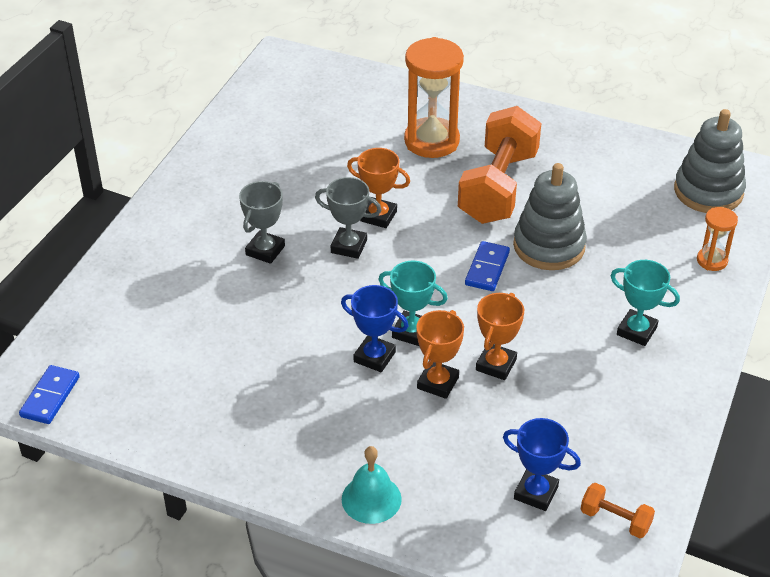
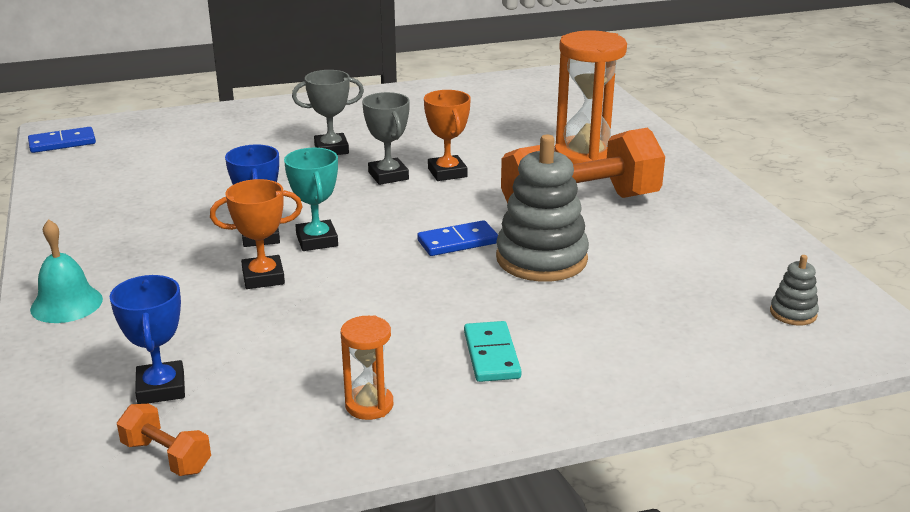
camera: 50 degrees right, 15 degrees down
orange trophy [476,293,524,380] -> none
orange dumbbell [581,483,655,538] -> orange dumbbell turned 45 degrees counterclockwise [117,404,211,476]
turquoise trophy [610,260,680,346] -> turquoise domino [464,321,521,382]
grey stacking toy [674,109,746,213] -> grey stacking toy [770,255,819,326], size x0.46
orange hourglass [697,207,738,271] -> orange hourglass moved to [341,315,393,420]

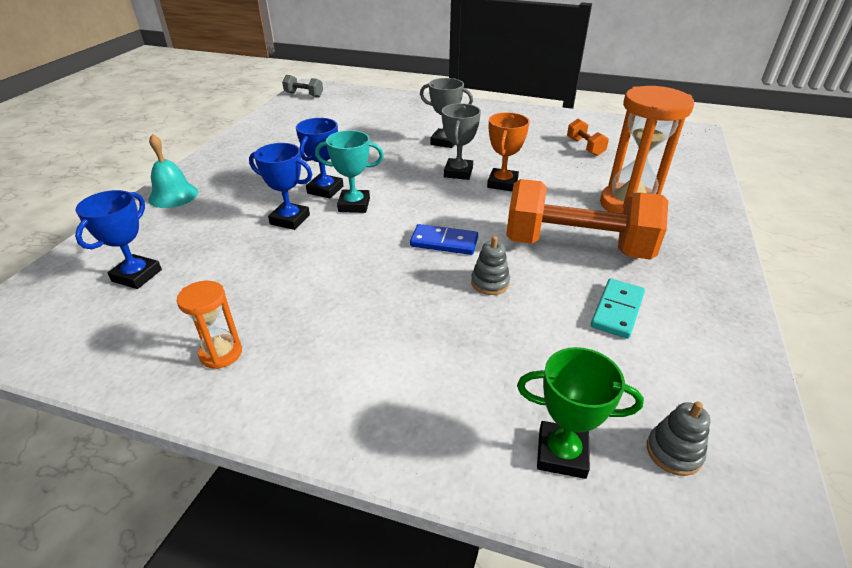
camera: 35 degrees right, 10 degrees up
blue domino [28,127,96,153] -> grey dumbbell [282,75,323,97]
orange dumbbell [117,404,211,476] -> orange dumbbell moved to [567,119,609,156]
orange trophy [210,179,303,289] -> blue trophy [249,143,313,230]
turquoise trophy [284,148,338,251] -> turquoise trophy turned 75 degrees clockwise [315,130,384,213]
turquoise domino [464,321,521,382] -> turquoise domino moved to [591,279,645,339]
grey stacking toy [496,135,589,282] -> grey stacking toy [471,236,510,295], size x0.46
none -> green trophy [517,347,644,479]

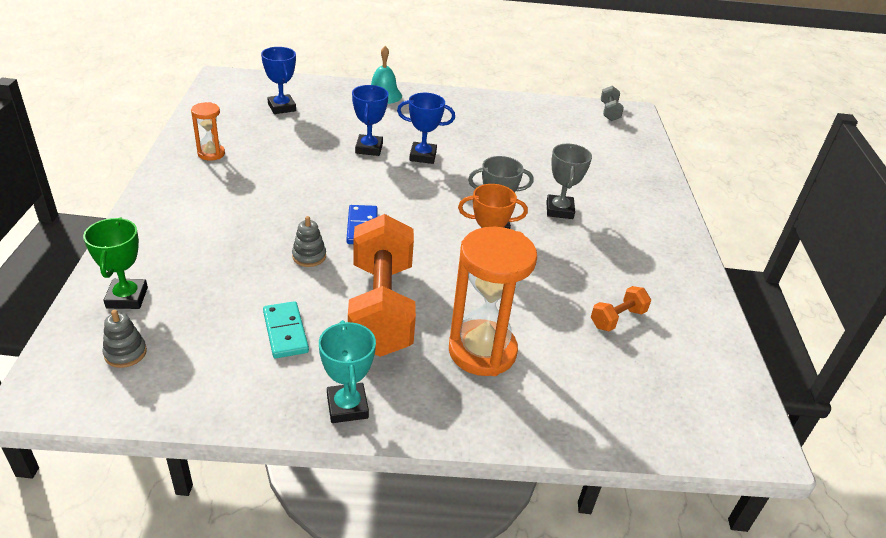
camera: 70 degrees right, 0 degrees up
blue trophy [75,190,162,289] -> blue trophy turned 60 degrees clockwise [261,47,296,114]
turquoise trophy [315,130,384,213] -> turquoise trophy moved to [319,320,376,423]
turquoise domino [591,279,645,339] -> turquoise domino turned 60 degrees clockwise [263,301,309,358]

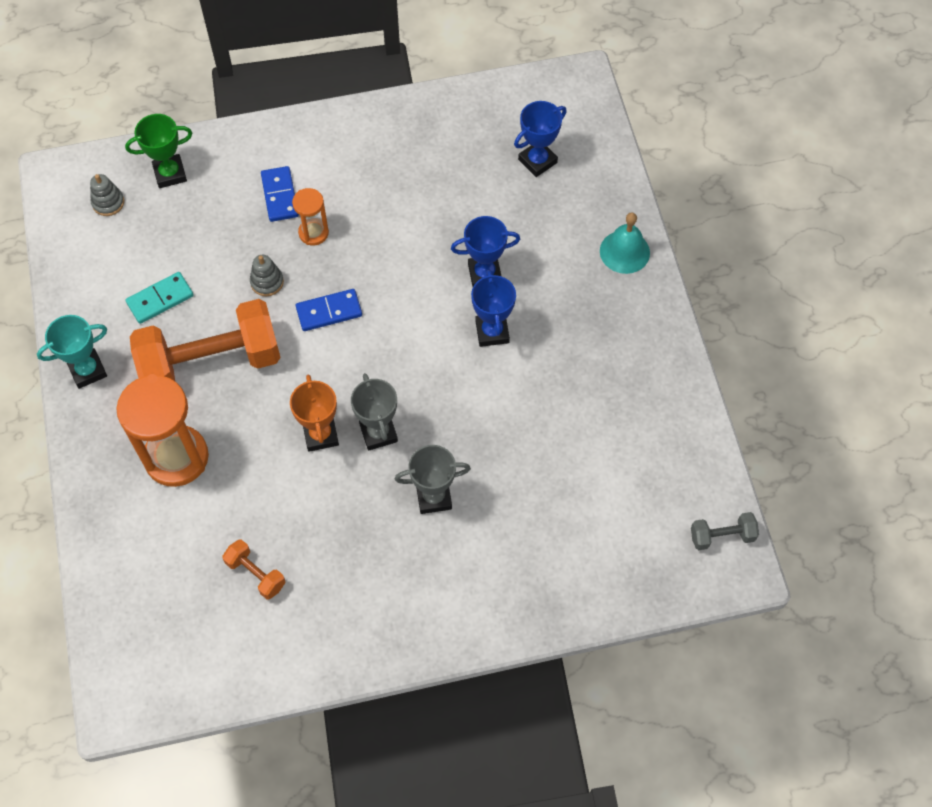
camera: 80 degrees right, 25 degrees up
orange hourglass [191,102,225,161] -> orange hourglass moved to [292,188,329,245]
none -> blue domino [261,166,299,222]

